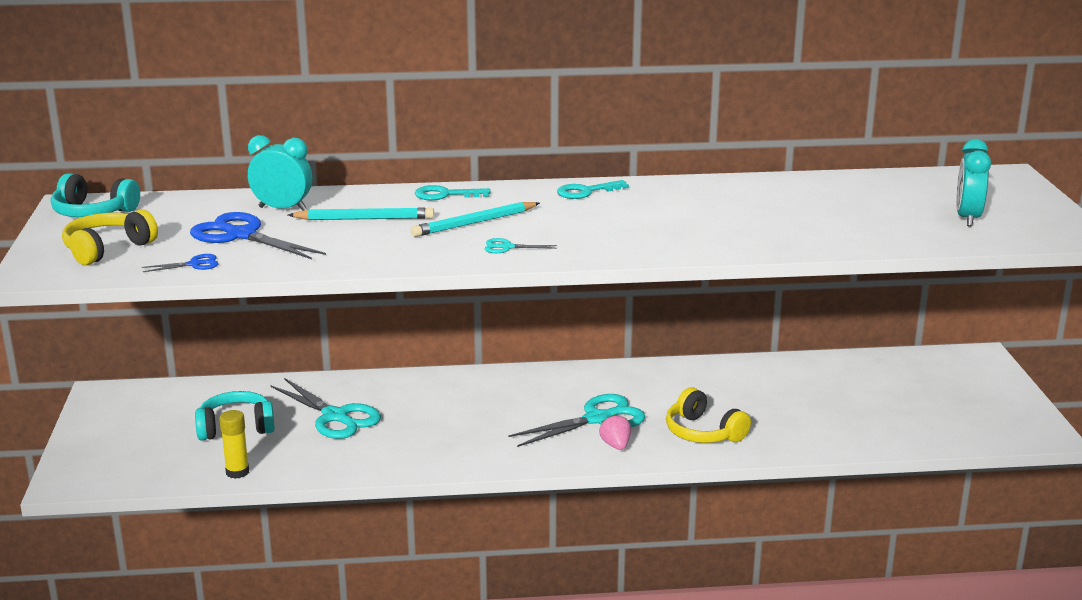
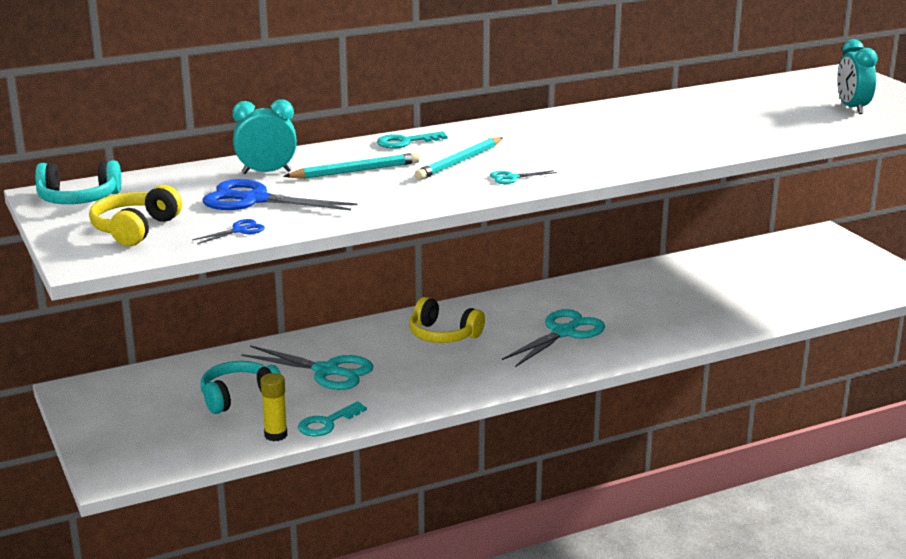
camera: 20 degrees left, 0 degrees up
turquoise key [557,180,629,199] -> turquoise key moved to [298,401,367,437]
pink strawberry [599,414,631,450] -> none
yellow headphones [666,387,751,443] -> yellow headphones moved to [409,297,485,343]

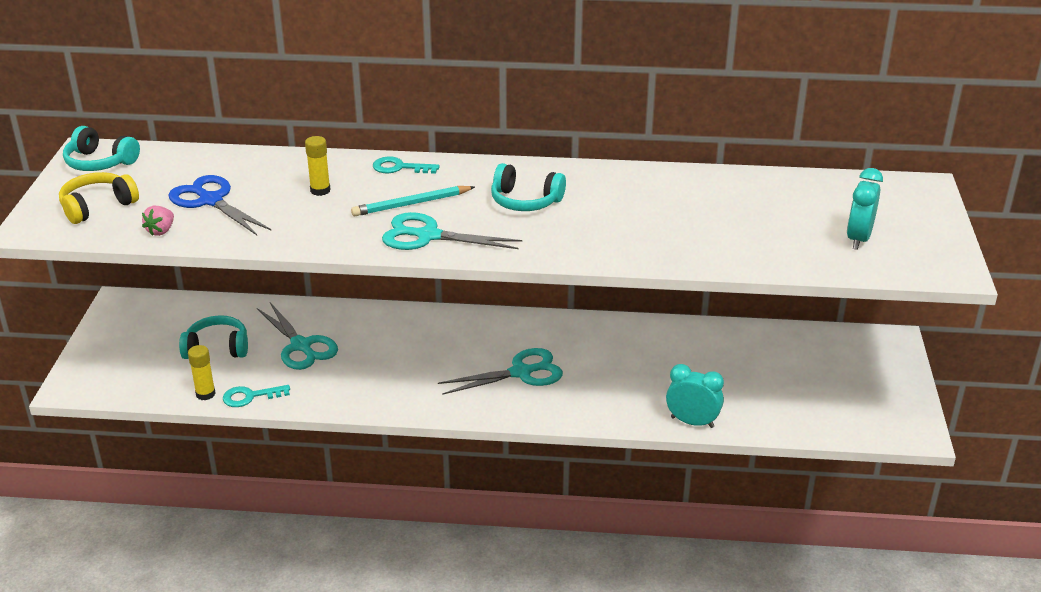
camera: 30 degrees right, 10 degrees up
blue scissors [192,219,265,244] -> pink strawberry [142,206,174,236]
turquoise clock [232,100,297,174] -> turquoise clock moved to [666,364,724,428]
turquoise pencil [283,153,420,179] -> yellow glue stick [305,136,331,196]
yellow headphones [409,297,485,343] -> none
turquoise scissors [490,170,557,184] -> turquoise scissors [382,212,522,250], size x2.18
none -> turquoise headphones [491,163,566,211]

